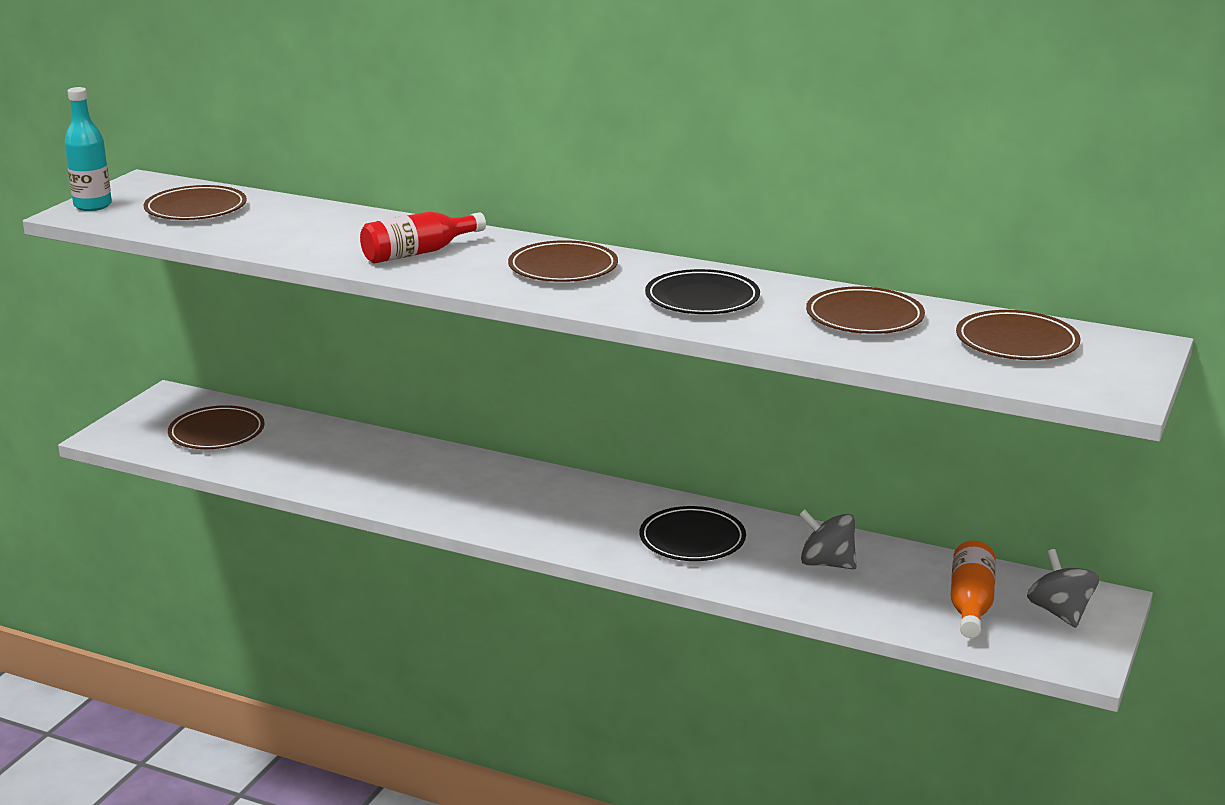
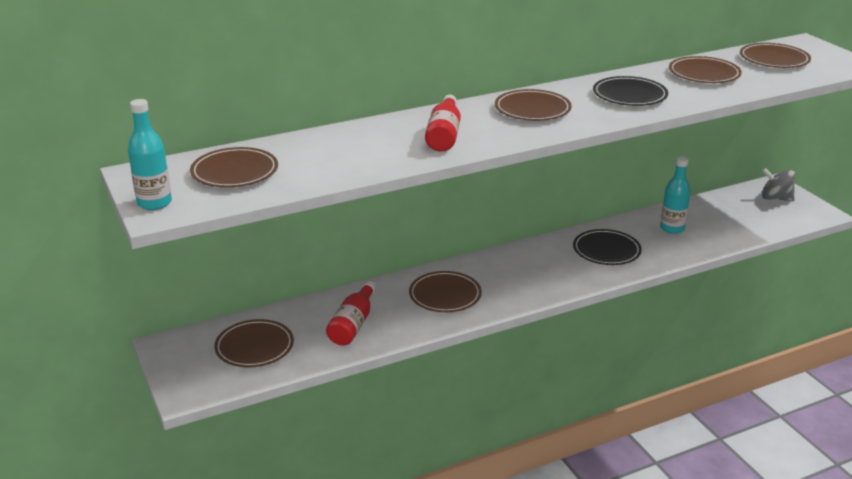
camera: 50 degrees left, 5 degrees up
grey spinning top [799,509,856,569] -> turquoise bottle [660,157,691,234]
orange bottle [950,541,996,638] -> none
none -> red bottle [326,281,376,346]
none -> brown plate [409,271,482,312]

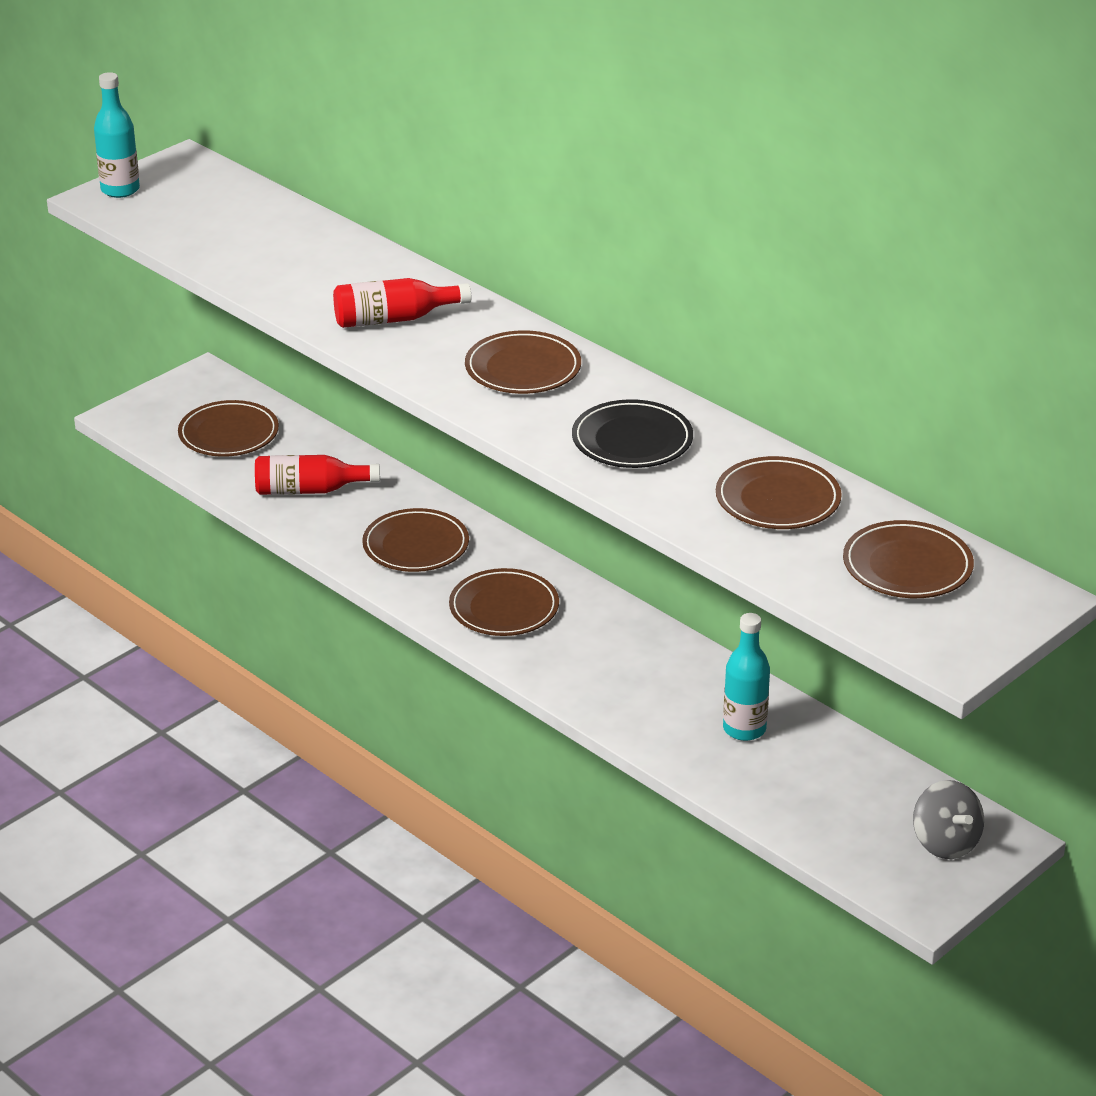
camera: 70 degrees right, 5 degrees up
brown plate [190,147,278,187] -> brown plate moved to [449,568,559,636]
black plate [573,229,642,265] -> none
grey spinning top [762,168,795,201] -> grey spinning top turned 150 degrees clockwise [913,780,984,859]

